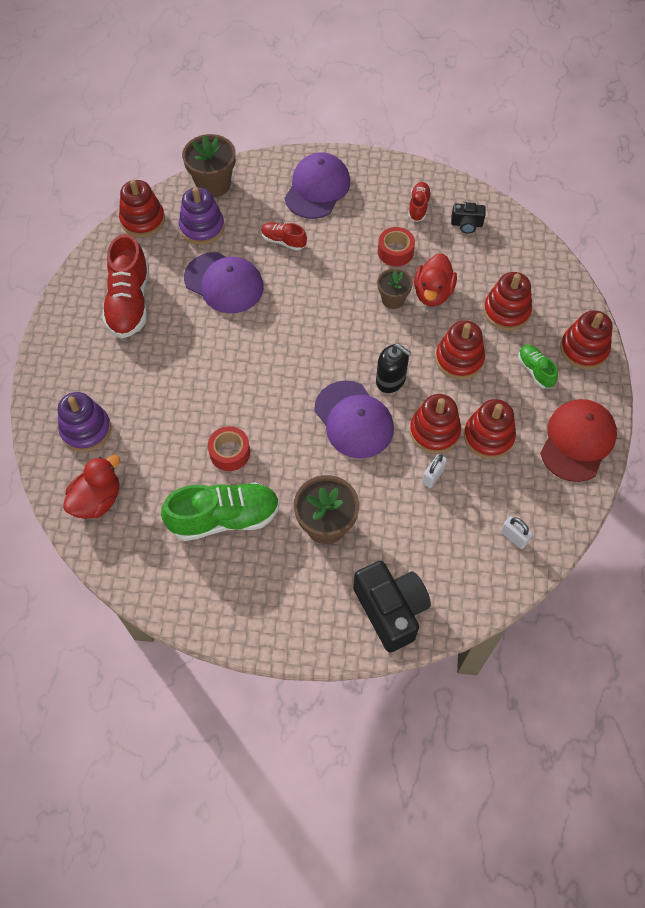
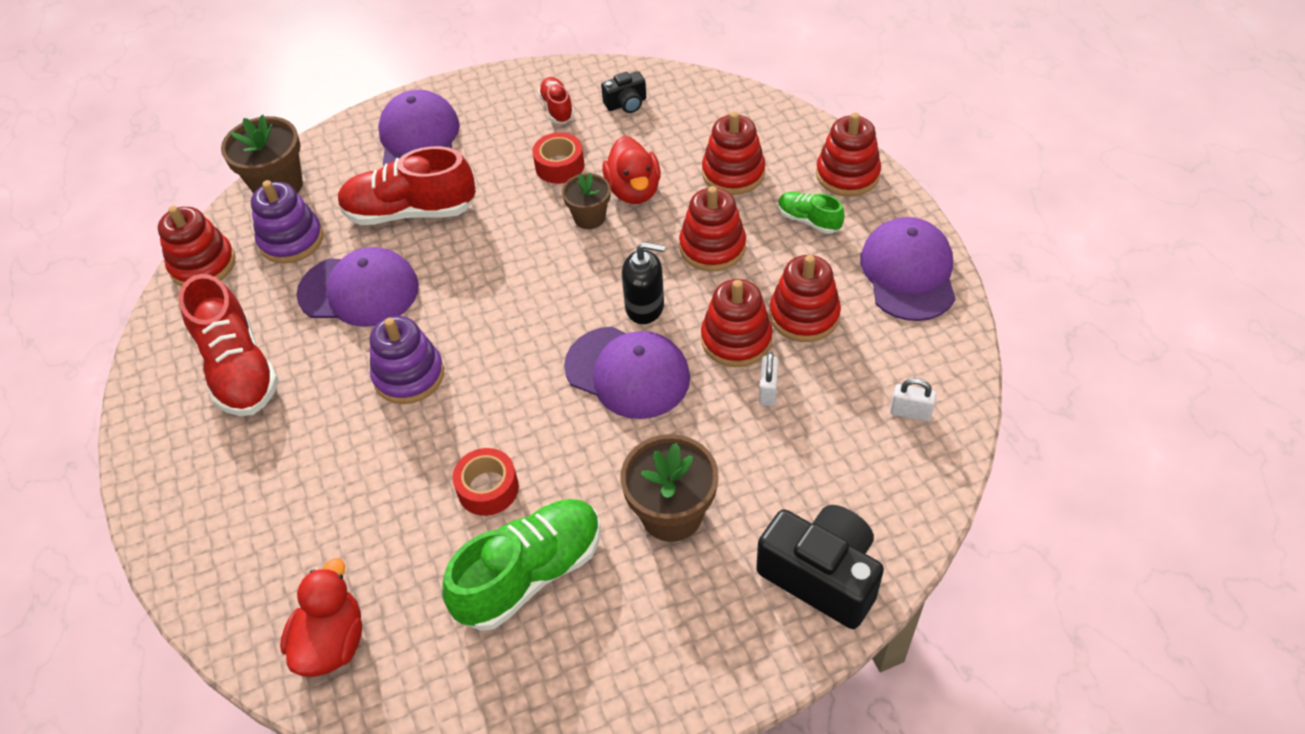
camera: 25 degrees left, 10 degrees down
purple stacking toy [58,392,111,452] -> purple stacking toy moved to [370,316,444,404]
red shoe [261,222,307,251] -> red shoe [337,146,476,225], size x1.96
red cap [540,399,617,482] -> purple cap [860,217,955,321]

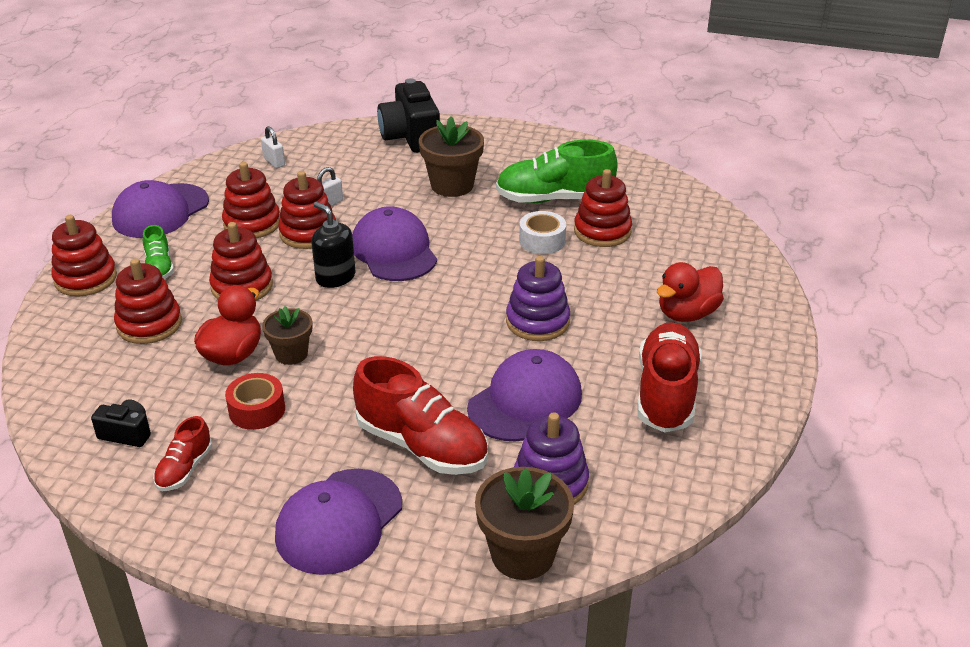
camera: 145 degrees left, 15 degrees down
red stacking toy [158,206,235,286] -> red stacking toy moved to [574,169,632,247]
red duck [280,558,362,677] -> red duck moved to [657,262,724,322]
purple cap [296,247,419,327] -> purple cap turned 90 degrees clockwise [467,349,582,442]
red tape [453,448,519,516] -> white tape [519,211,566,254]

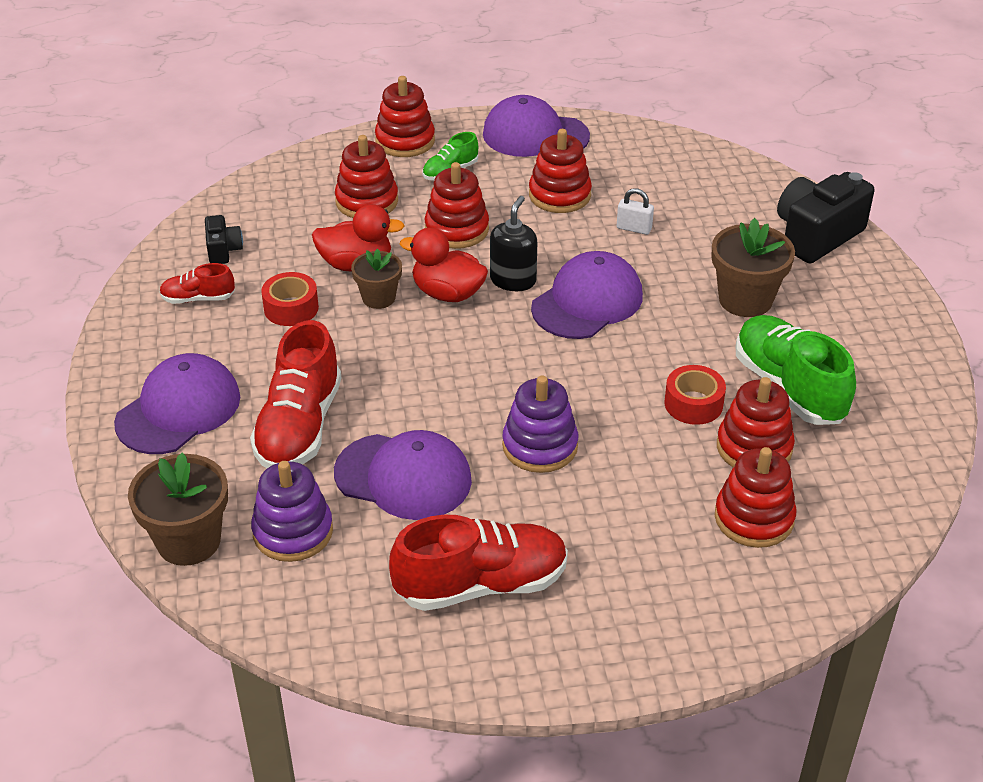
camera: 65 degrees right, 5 degrees up
white padlock [261,126,285,168] -> none
purple cap [275,469,402,575] -> purple cap turned 120 degrees clockwise [114,353,240,454]
red stacking toy [278,171,336,249] -> red stacking toy moved to [715,447,797,548]
white tape [519,211,566,254] -> red tape [665,365,726,425]
red duck [657,262,724,322] -> red duck moved to [400,228,488,302]

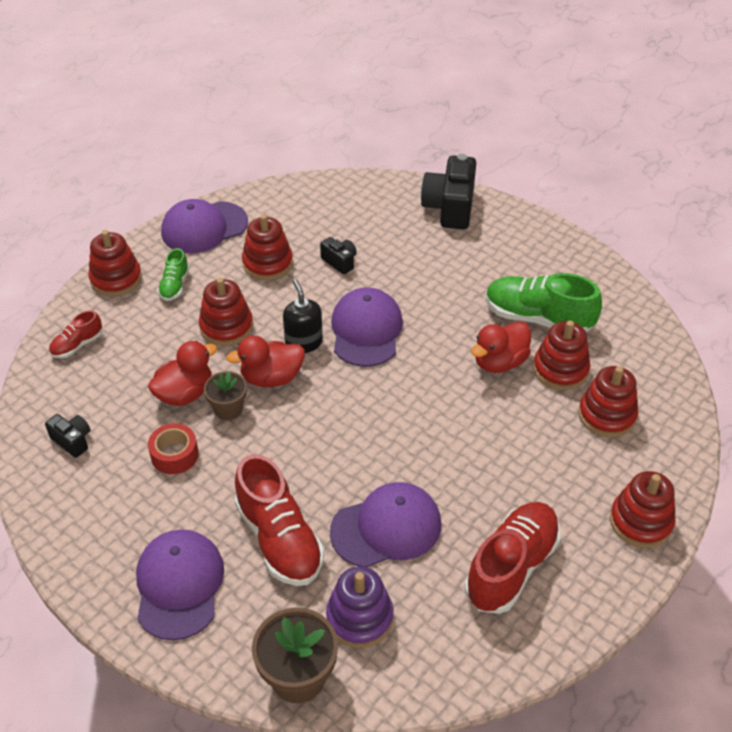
camera: 40 degrees left, 5 degrees up
red shoe [159,263,235,304] -> red shoe moved to [49,310,102,358]
red stacking toy [335,135,398,218] -> red stacking toy moved to [610,471,676,548]
purple stacking toy [502,376,578,473] -> none
white padlock [617,188,654,235] -> black camera [320,237,357,275]
red tape [665,365,726,425] -> red duck [471,321,531,373]
brown flower pot [712,218,795,317] -> none

